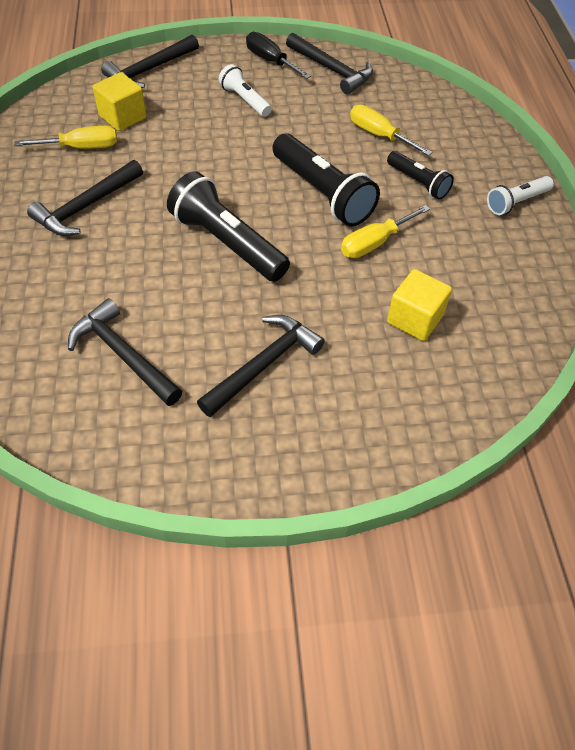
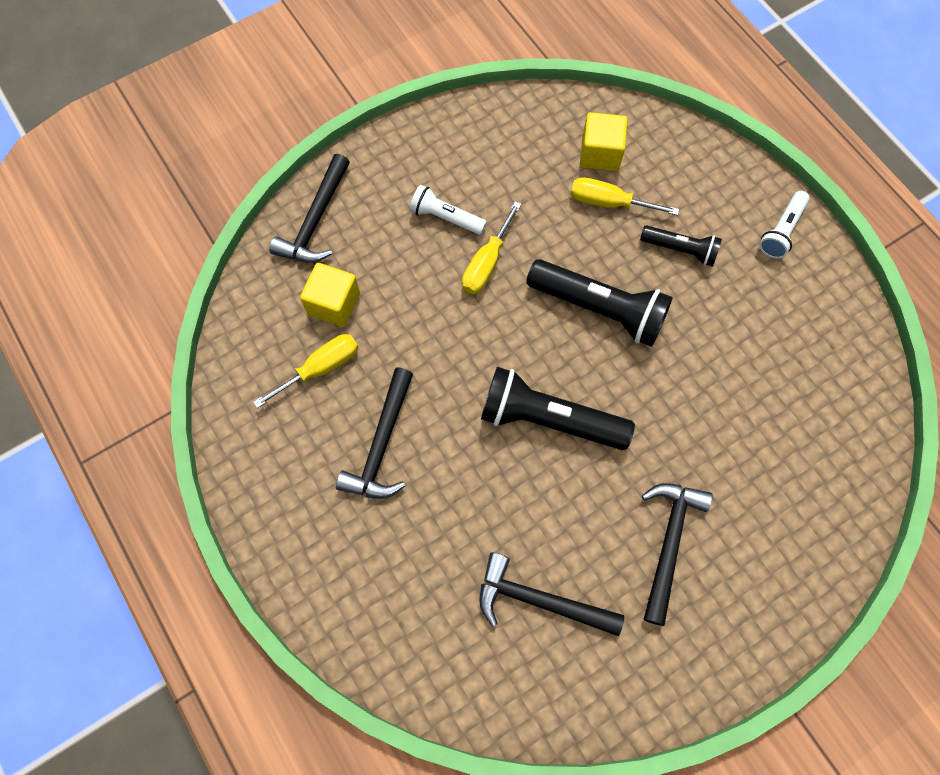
camera: 25 degrees left, 15 degrees up
black screwdriver [246,32,311,79] -> none
black hammer [286,33,373,94] -> none
yellow screwdriver [341,205,430,258] -> yellow screwdriver moved to [462,201,521,295]
yellow cube [387,269,452,341] -> yellow cube moved to [580,112,627,171]

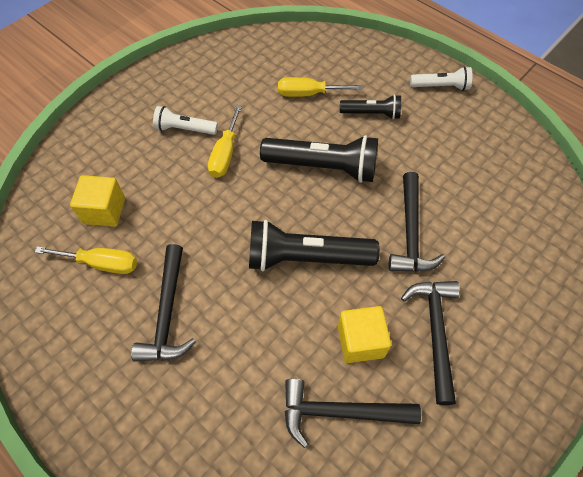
camera: 15 degrees left, 10 degrees down
yellow screwdriver [253,334,358,408] -> yellow screwdriver turned 60 degrees clockwise [35,246,137,274]
black hammer [269,154,350,263] -> black hammer moved to [388,172,445,272]
yellow cube [580,112,627,171] -> yellow cube moved to [338,306,391,363]
white flashlight [759,191,810,259] -> white flashlight turned 105 degrees counterclockwise [410,66,472,91]

